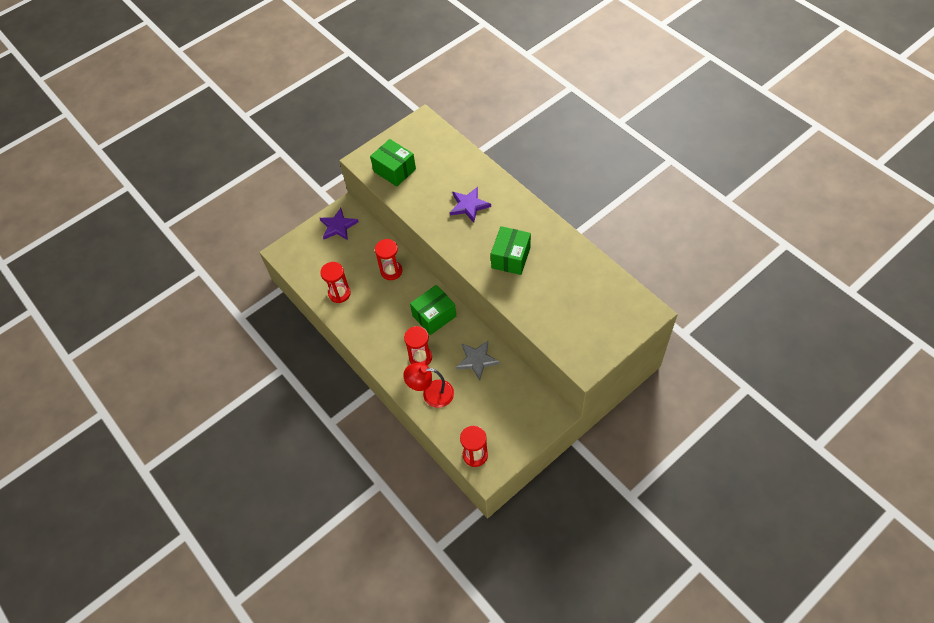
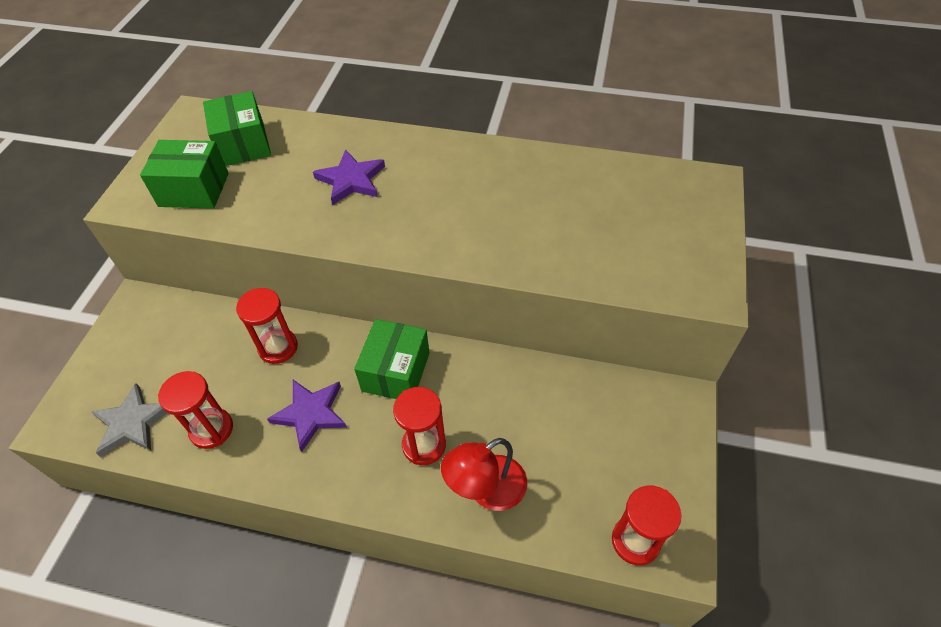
camera: 40 degrees left, 5 degrees down
purple star [320,208,359,240] -> purple star moved to [267,380,347,452]
grey star [456,341,500,381] -> grey star moved to [91,383,167,457]
green box [491,226,531,275] -> green box moved to [203,91,271,166]

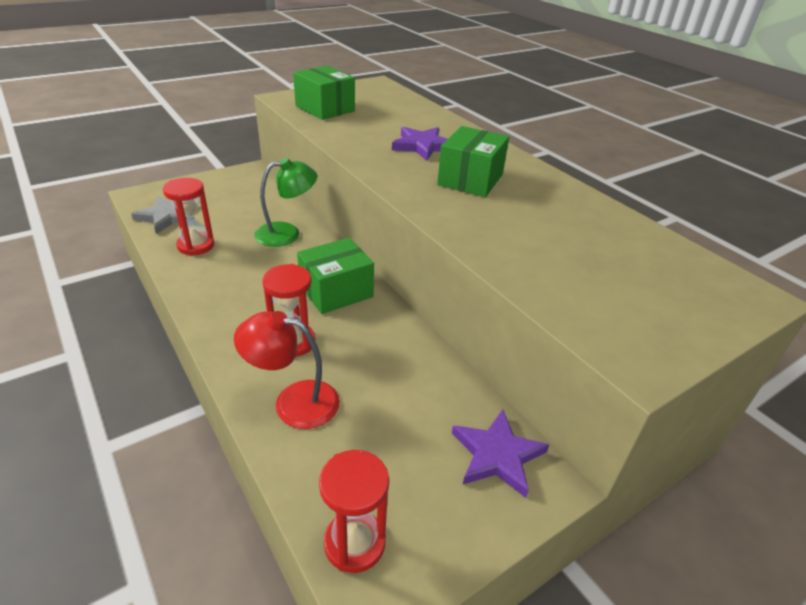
camera: 40 degrees right, 15 degrees down
green box [203,91,271,166] -> green box moved to [437,126,509,197]
red hourglass [236,288,298,364] -> green lamp [255,158,317,247]
purple star [267,380,347,452] -> purple star moved to [452,409,549,498]

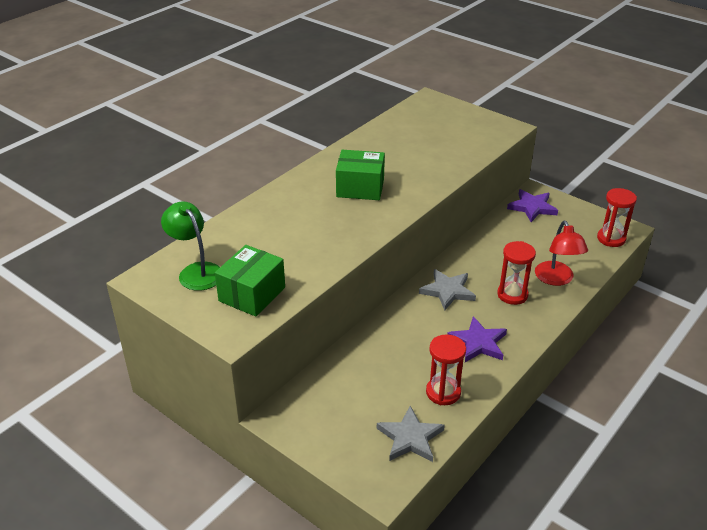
camera: 105 degrees left, 0 degrees up
green lamp [255,158,317,247] -> green lamp moved to [161,201,220,291]
green box [297,238,374,314] -> grey star [419,269,476,310]
purple star [392,127,447,160] -> purple star moved to [447,316,507,362]

